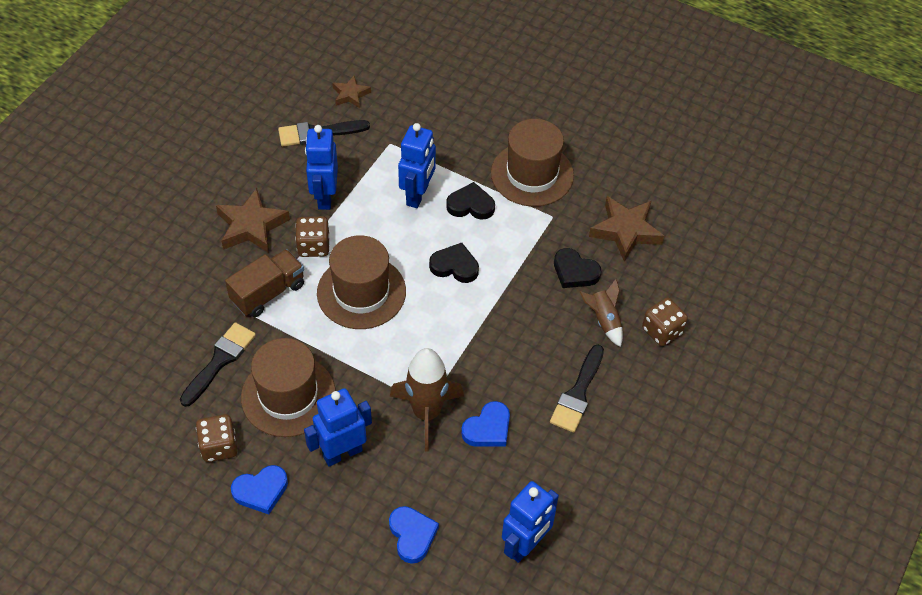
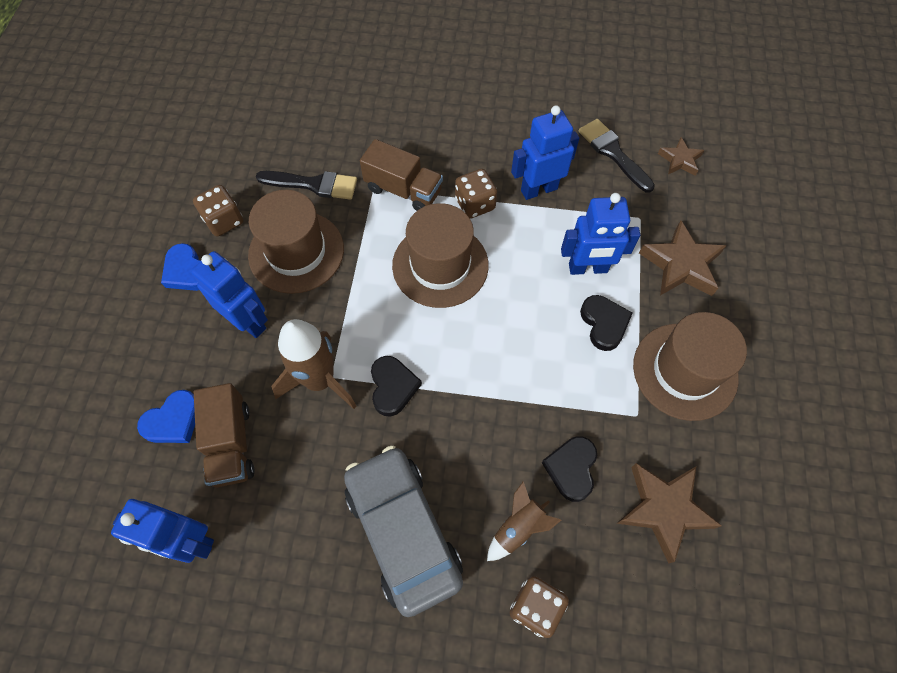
camera: 70 degrees right, 10 degrees up
brown star [216,188,290,253] -> brown star moved to [639,220,726,296]
black heart [429,243,479,283] -> black heart moved to [371,356,422,417]
blue heart [461,401,510,447] -> none
black brush [550,345,604,432] -> grey car [344,445,463,617]
none -> brown truck [194,383,255,487]

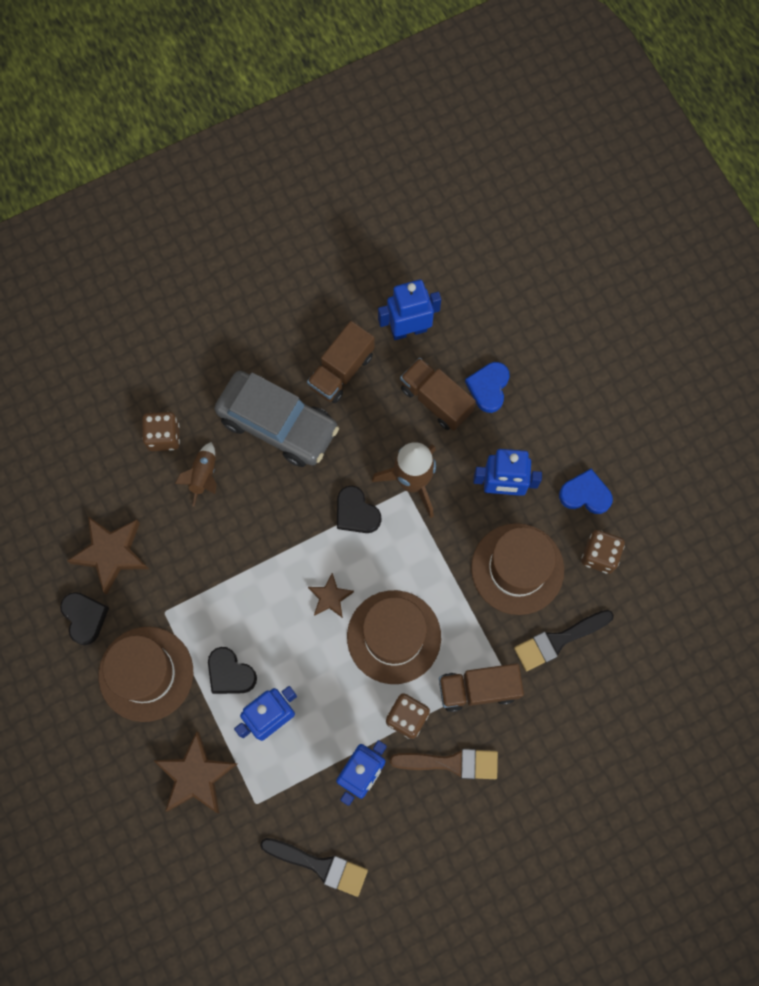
camera: 145 degrees right, 10 degrees up
black heart [542,436,597,502] -> black heart moved to [60,592,109,645]
brown star [658,137,704,176] -> brown star moved to [308,573,354,618]
none -> brown truck [307,321,375,403]
none -> brown brush [390,749,498,779]

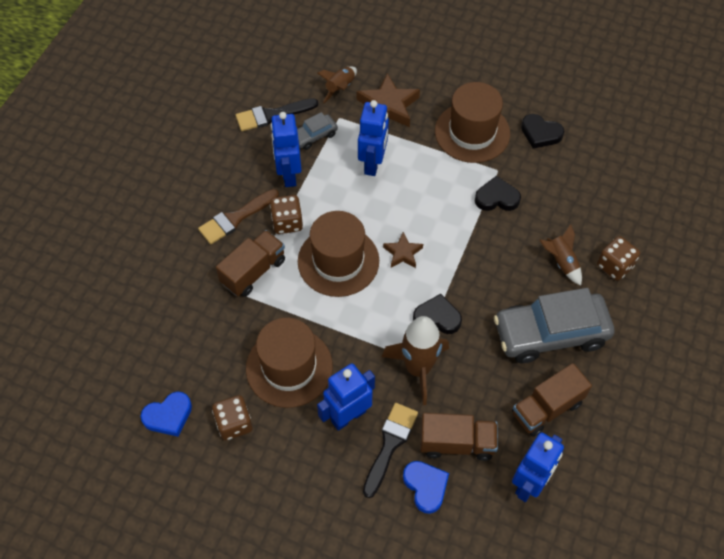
camera: 140 degrees right, 15 degrees down
brown star [67,516,149,595] -> none
black heart [208,647,257,694] -> black heart moved to [475,176,521,211]
brown truck [307,321,375,403] -> brown truck turned 120 degrees counterclockwise [512,363,592,437]
black brush [514,610,614,671] -> black brush moved to [363,403,418,498]
blue heart [559,469,613,514] -> blue heart moved to [141,392,192,437]
none -> grey car [297,112,338,150]
none -> brown rocket [318,67,357,103]

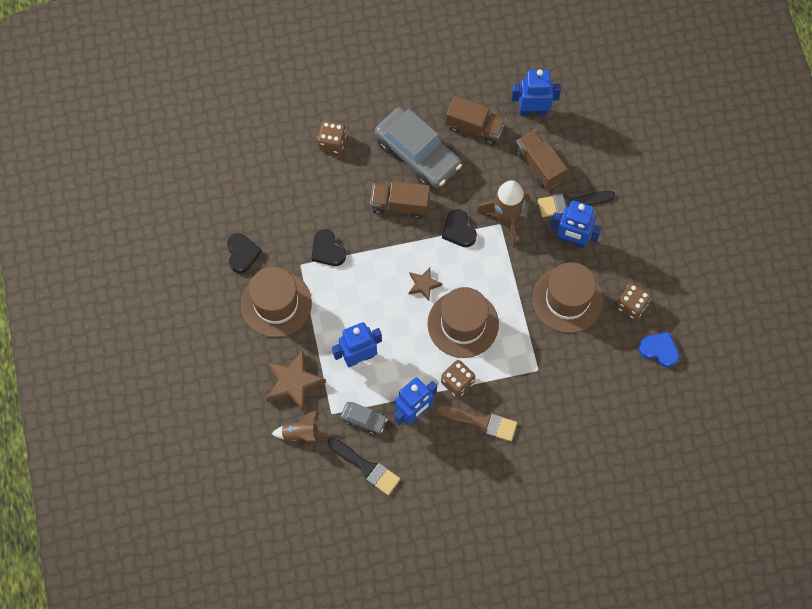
camera: 125 degrees left, 10 degrees up
brown truck [216,230,285,297] -> brown truck moved to [370,181,430,219]
blue heart [403,461,449,514] -> none
brown rocket [539,224,582,285] -> none

